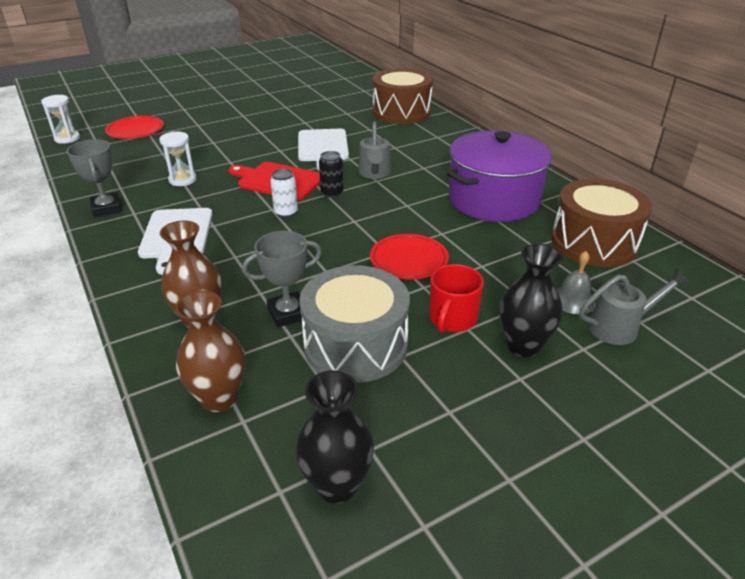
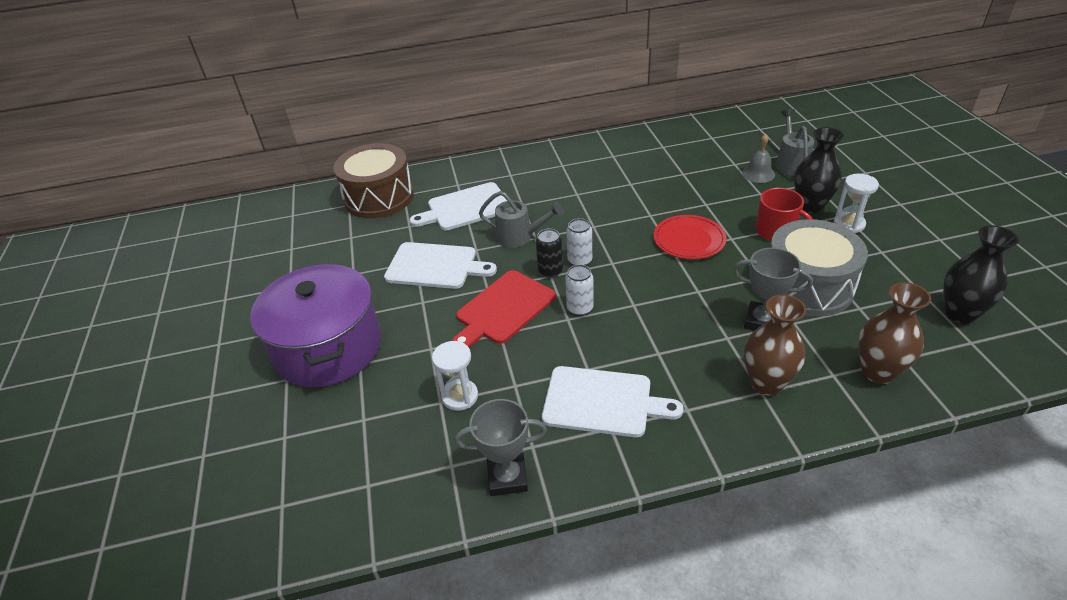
camera: 70 degrees left, 5 degrees up
white hourglass [41,95,80,144] -> white hourglass moved to [834,174,879,233]
red plate [105,116,164,139] -> none
grey trophy [242,231,322,328] -> grey trophy turned 60 degrees counterclockwise [733,248,813,331]
purple pot [447,130,552,222] -> purple pot moved to [250,264,381,387]
brown drum [551,179,652,267] -> none
none -> white cutting board [409,182,507,231]
none -> white can [566,218,592,266]

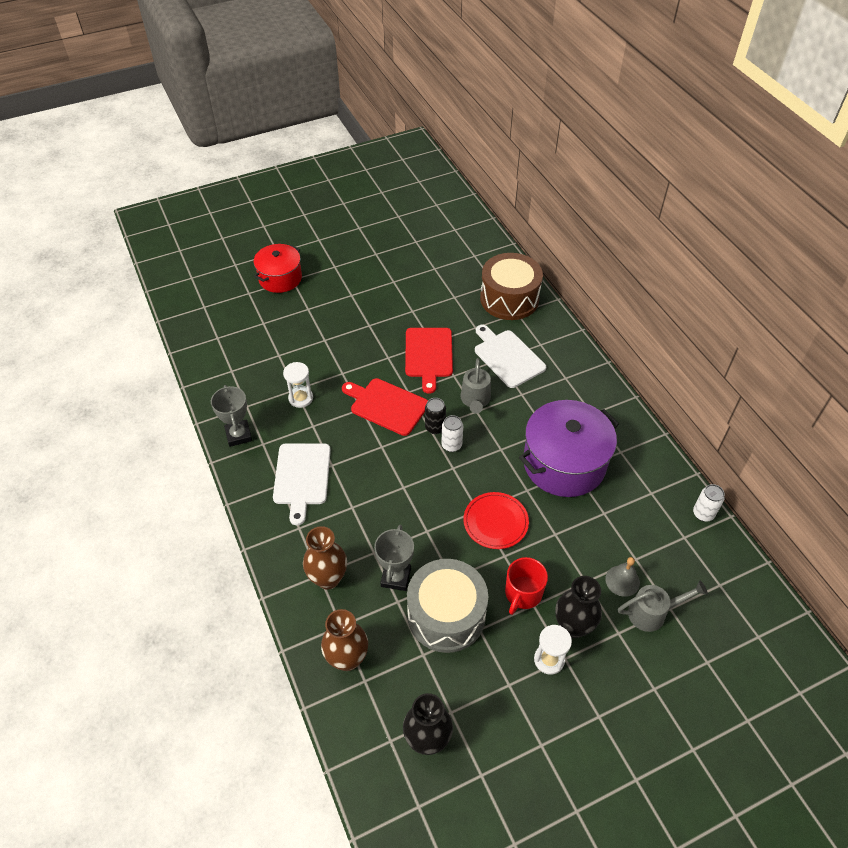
camera: 75 degrees right, 10 degrees up
purple pot [250,264,381,387] -> purple pot moved to [519,400,619,497]
white cutting board [384,242,497,289] -> red cutting board [405,328,453,394]
white can [565,264,594,316] -> white can moved to [693,484,725,522]
none -> red pot [254,244,302,293]

